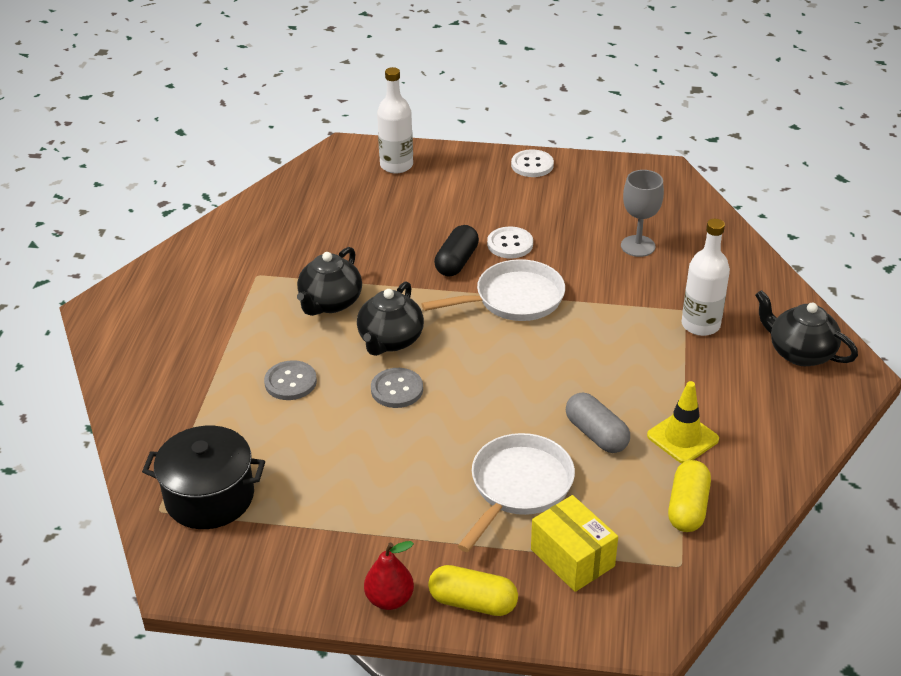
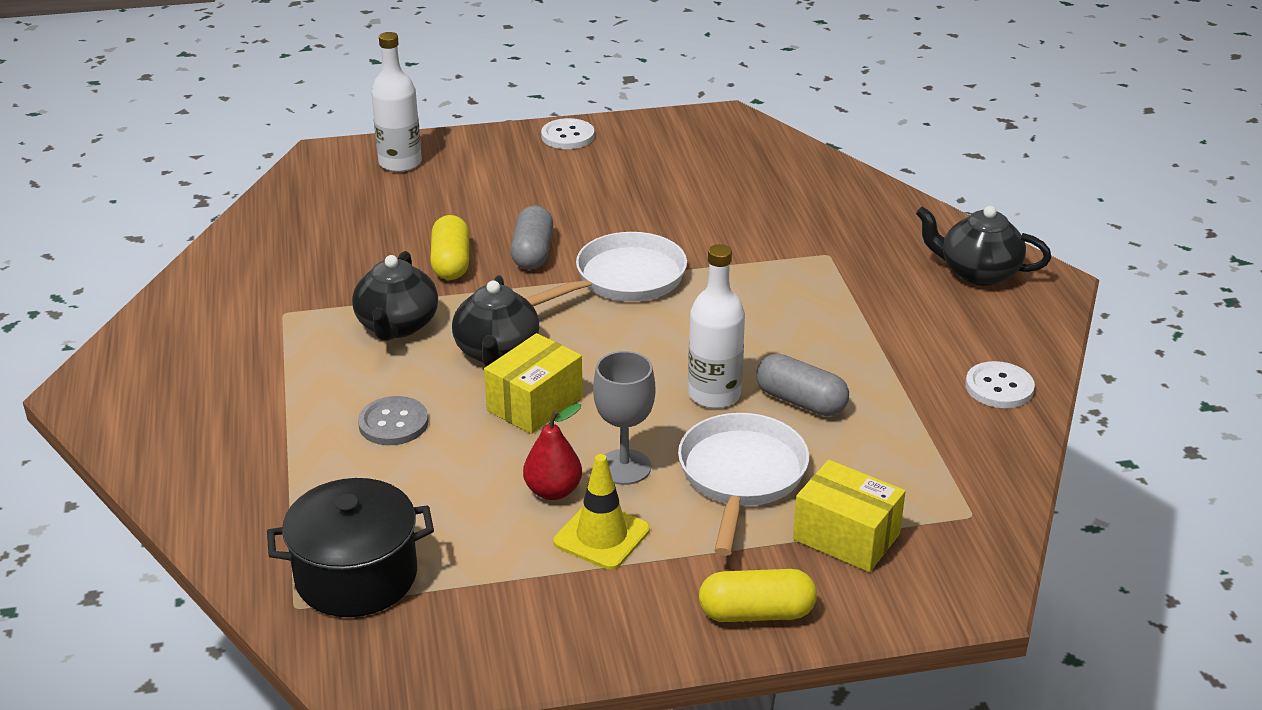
camera: 20 degrees left, 5 degrees down
red pear [364,541,414,610] -> red pear moved to [523,403,582,500]
grey button [371,368,423,408] -> yellow box [484,333,583,434]
black capsule [434,225,479,277] -> grey capsule [511,205,553,270]
white button [487,227,533,258] -> white button moved to [965,361,1035,408]
grey goblet [621,170,664,257] -> grey goblet moved to [593,351,655,485]
yellow traffic cone [647,381,719,463] -> yellow traffic cone moved to [554,454,650,570]
yellow capsule [668,460,711,532] -> yellow capsule moved to [430,215,469,280]
white bottle [681,219,730,336] -> white bottle moved to [688,244,745,408]

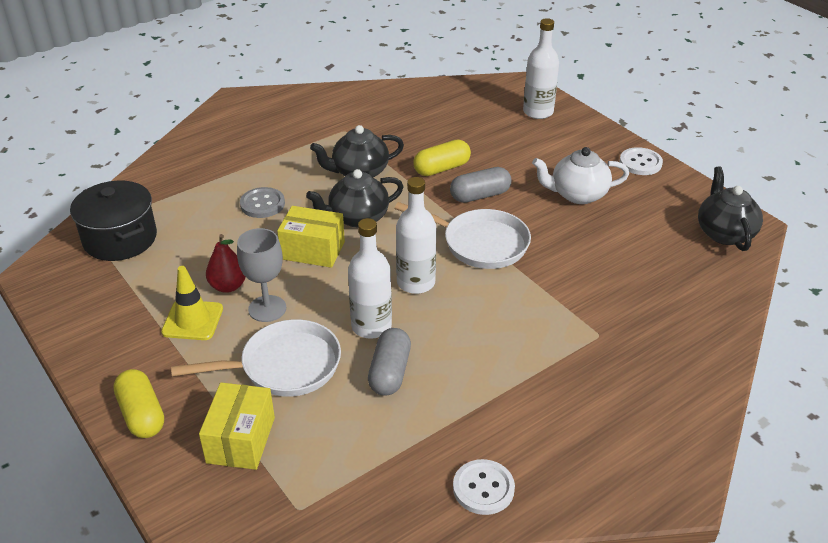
camera: 65 degrees right, 5 degrees up
black teapot [916,206,1051,286] -> black teapot moved to [698,166,763,251]
none -> white bottle [396,177,436,294]
none -> white teapot [532,147,629,204]

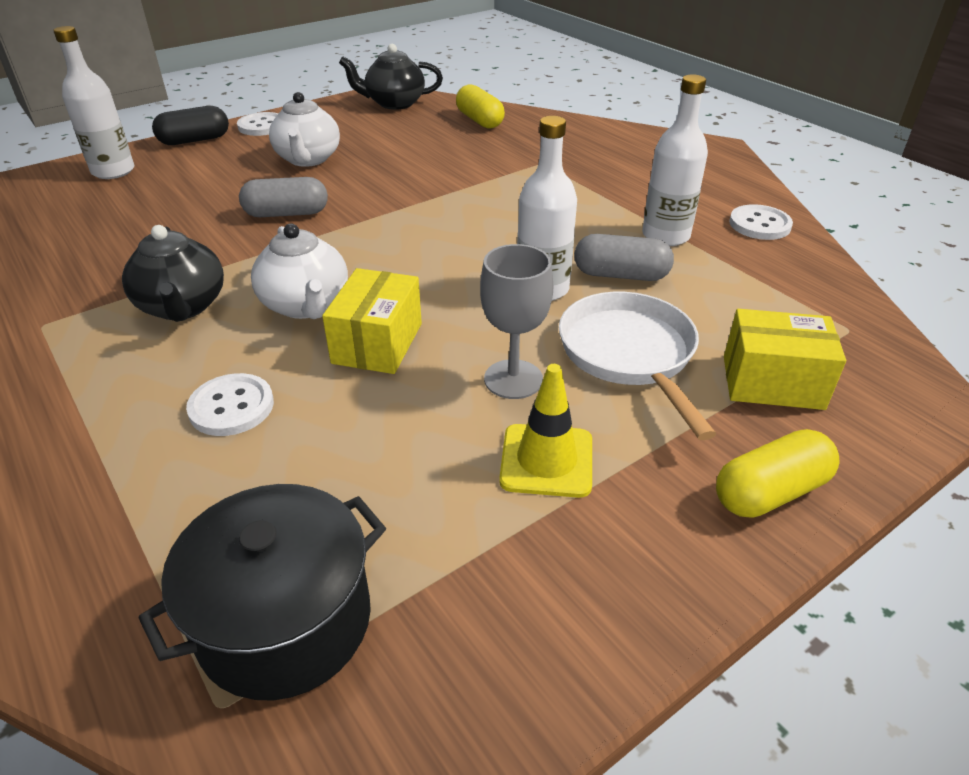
camera: 90 degrees left, 0 degrees up
red pear [206,234,245,293] -> none
grey button [240,187,285,218] -> white button [186,373,274,436]
black teapot [306,169,404,228] -> white teapot [251,223,348,319]
white pan [394,202,531,269] -> none
white bottle [396,177,436,294] -> white bottle moved to [642,74,708,246]
yellow capsule [413,140,471,176] -> yellow capsule moved to [456,85,505,129]
grey capsule [450,167,511,203] -> grey capsule turned 75 degrees counterclockwise [239,177,328,217]
none -> black capsule [152,106,229,145]

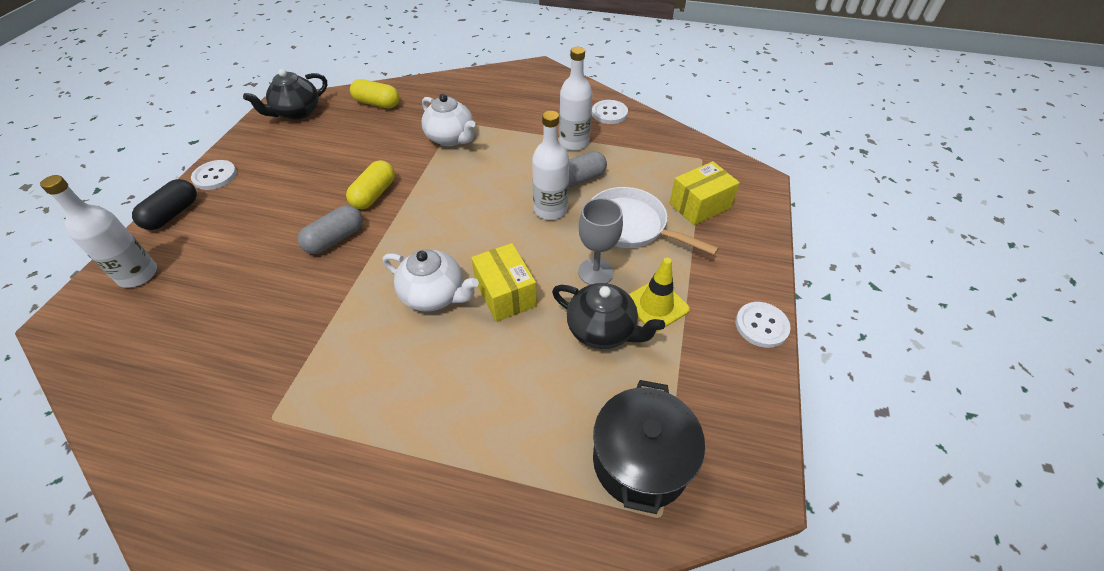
camera: 40 degrees left, 10 degrees up
black teapot [122,225,224,322] -> black teapot moved to [552,283,665,349]
white button [186,373,274,436] -> white button moved to [736,302,791,348]
white teapot [269,92,340,167] -> white teapot moved to [421,94,476,146]
yellow capsule [716,429,840,518] -> yellow capsule moved to [346,160,395,209]

